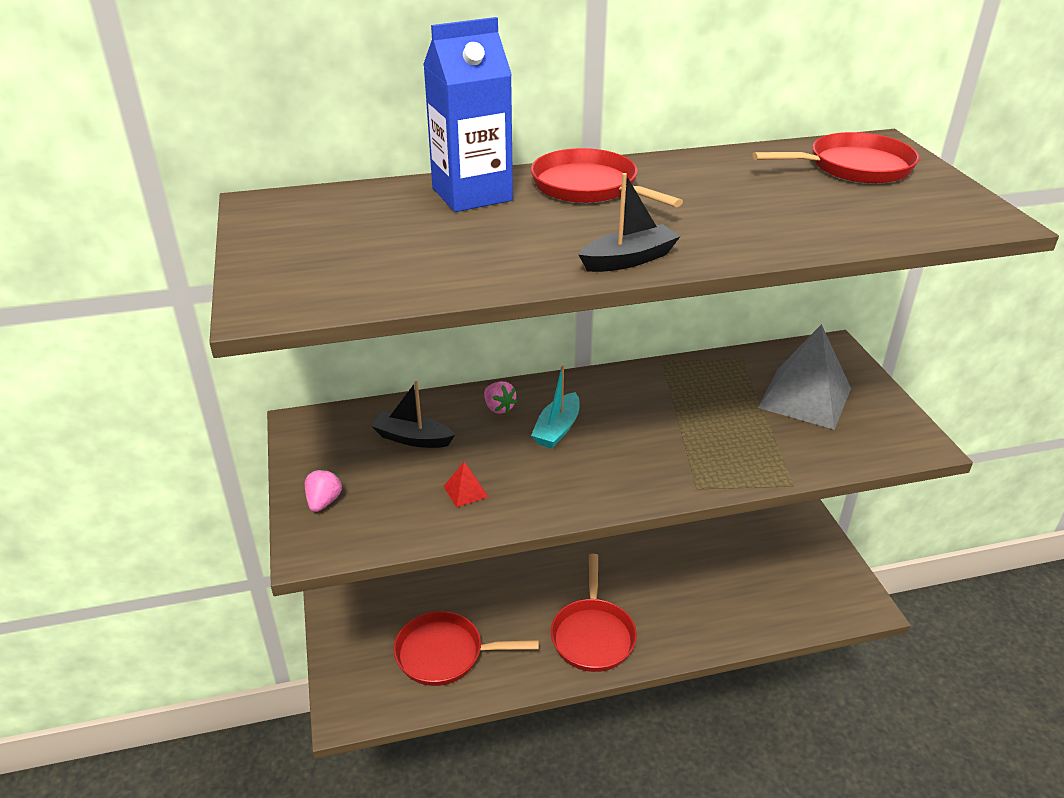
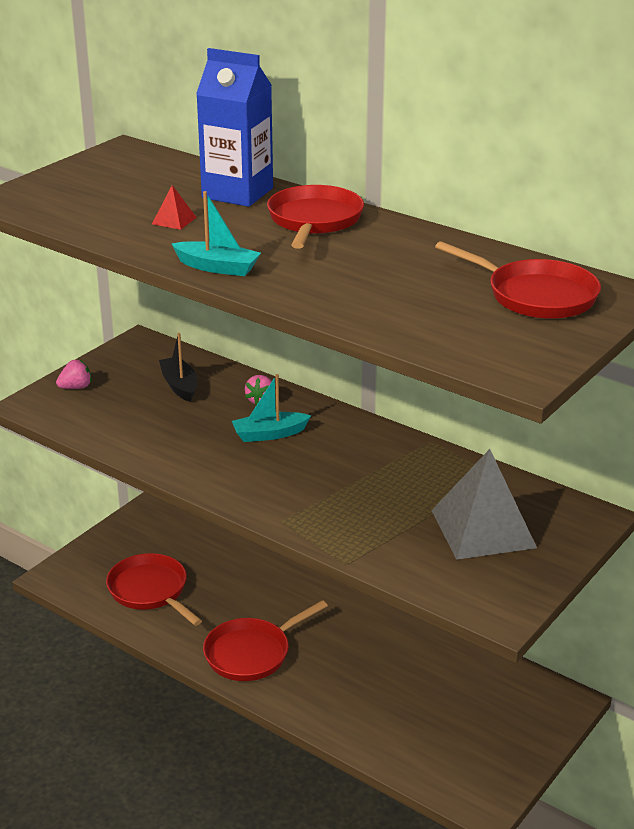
camera: 50 degrees right, 5 degrees down
red pyramid [443,462,488,508] -> red pyramid moved to [152,185,197,230]
black boat [578,173,681,272] -> turquoise boat [172,191,261,276]

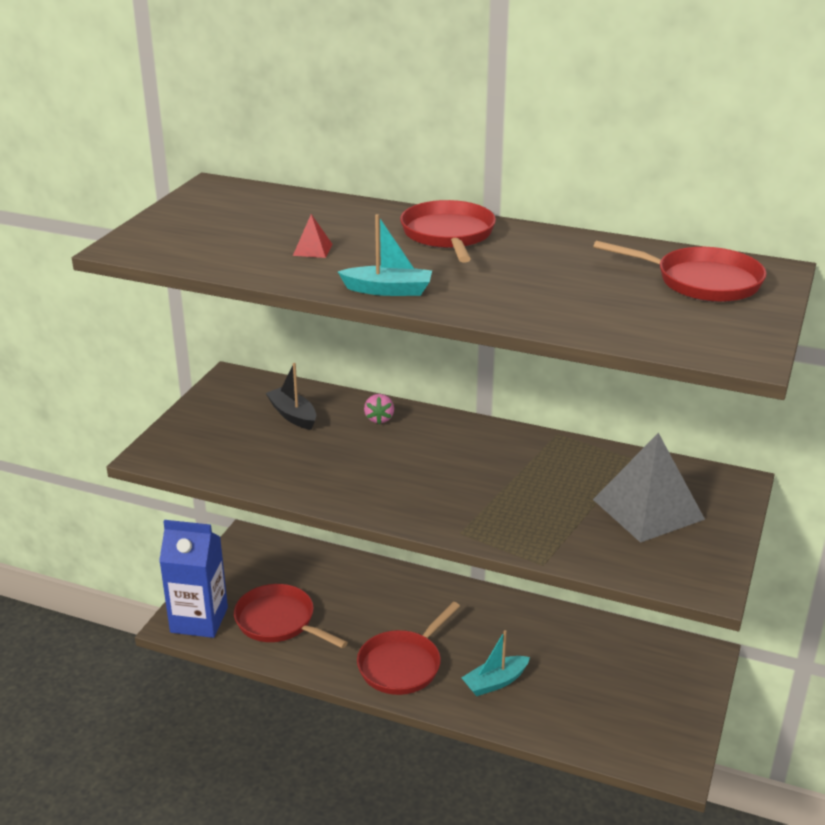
camera: 15 degrees left, 0 degrees up
pink strawberry [56,360,91,389] -> none
blue carton [196,48,273,207] -> blue carton moved to [159,520,228,638]
turquoise boat [232,374,311,442] -> turquoise boat moved to [461,630,530,696]

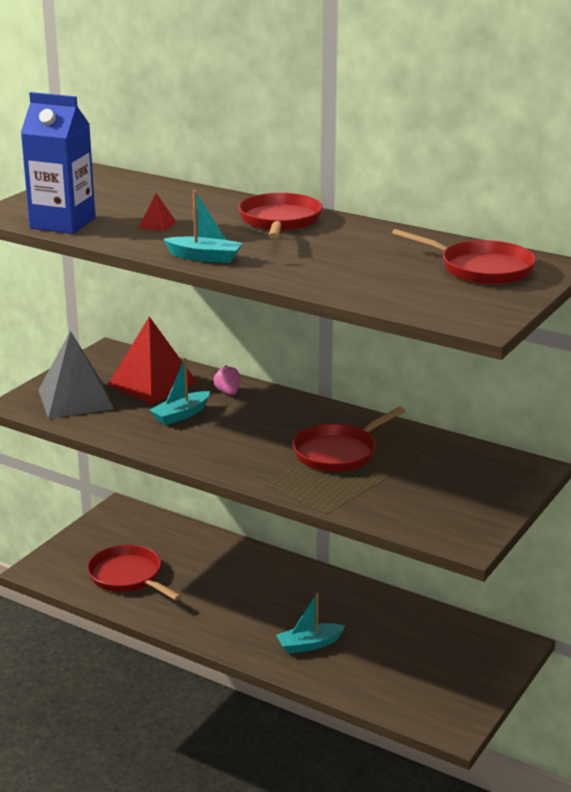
camera: 10 degrees right, 5 degrees down
blue carton [159,520,228,638] -> blue carton moved to [21,92,96,234]
black boat [266,363,316,430] -> red pyramid [108,317,198,405]
red pan [357,602,460,695] -> red pan moved to [293,407,405,472]
pink strawberry [364,394,394,424] -> pink strawberry turned 150 degrees clockwise [213,366,240,395]
grey pyramid [593,433,705,543] -> grey pyramid moved to [38,331,114,419]
none -> turquoise boat [149,358,210,425]

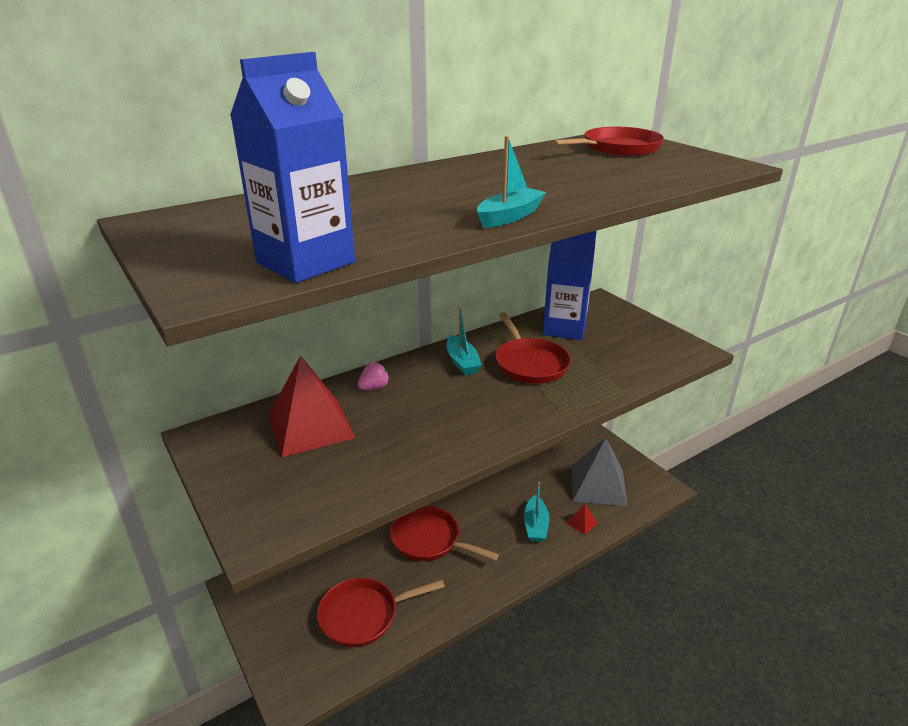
camera: 65 degrees left, 5 degrees up
grey pyramid [38,331,114,419] -> grey pyramid moved to [571,438,628,506]
red pyramid [139,193,176,231] -> red pyramid moved to [566,504,598,535]
turquoise boat [149,358,210,425] -> turquoise boat moved to [447,309,482,375]
pink strawberry [213,366,240,395] -> pink strawberry turned 135 degrees clockwise [357,362,390,390]
red pan [238,193,323,239] -> red pan moved to [390,506,499,561]
none -> blue carton [543,231,596,340]

